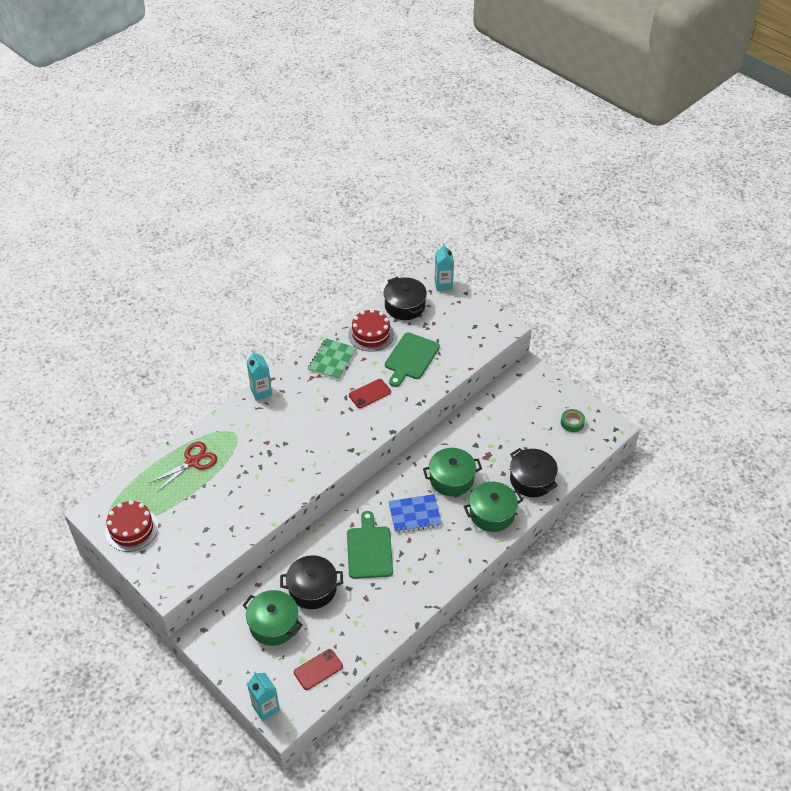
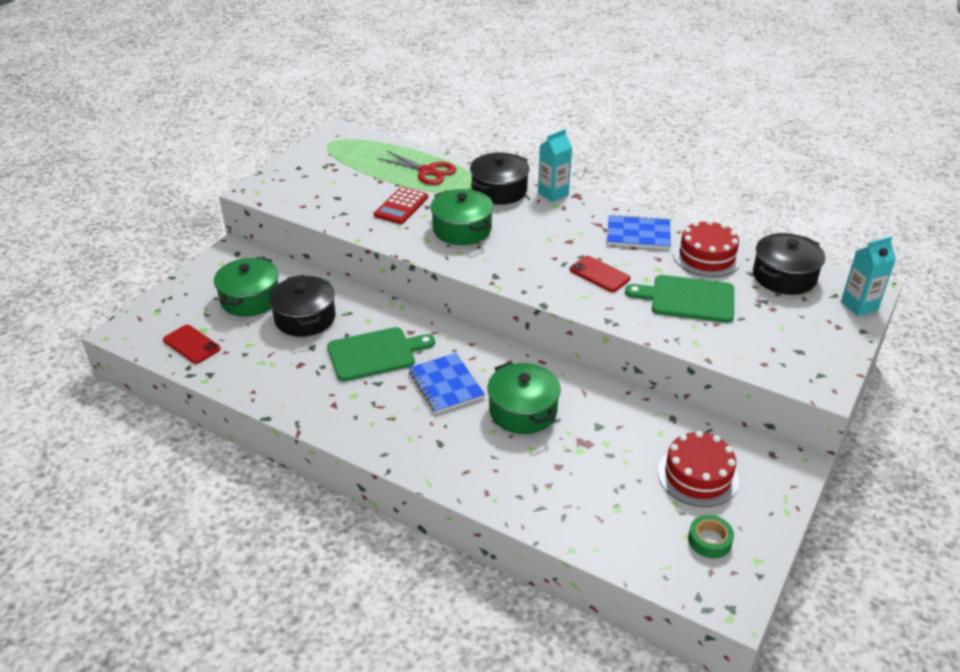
camera: 75 degrees right, 10 degrees down
red cake [105,500,158,552] -> red cake moved to [658,431,739,507]
turquoise carton [247,672,280,721] -> none
green notebook [308,338,357,380] -> blue notebook [607,214,671,249]
green pot [464,482,523,532] -> green pot moved to [430,189,494,245]
black pot [510,448,558,497] -> black pot moved to [470,153,530,205]
none -> red calculator [374,187,428,224]

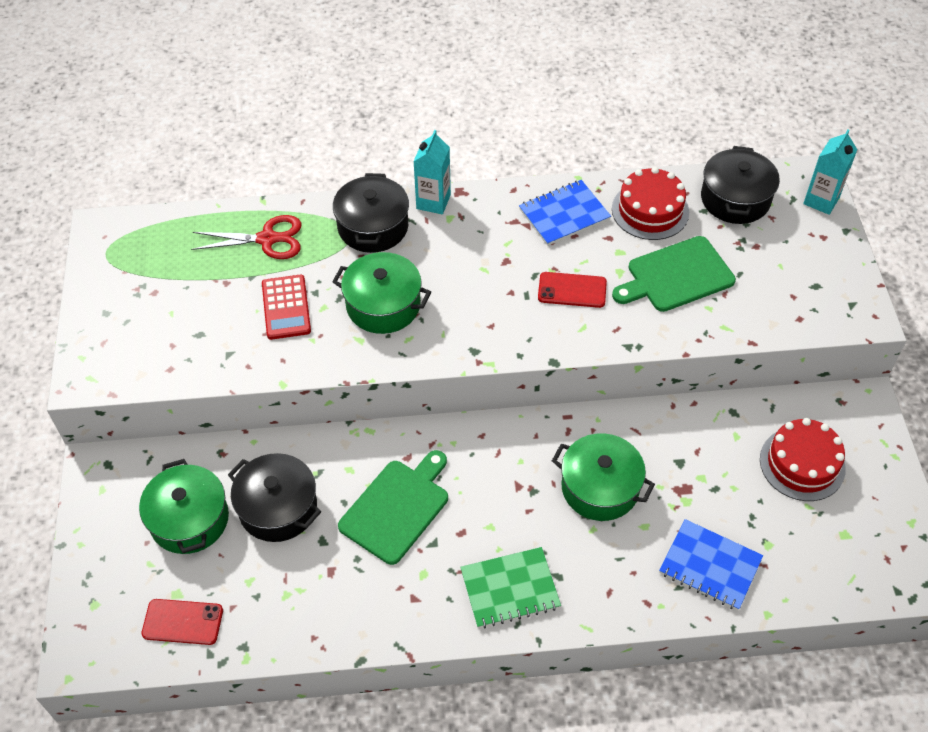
camera: 35 degrees left, 15 degrees up
blue notebook [409,353,485,414] -> blue notebook moved to [659,519,763,610]
green tape [688,515,734,558] -> none
none -> green notebook [460,547,561,628]

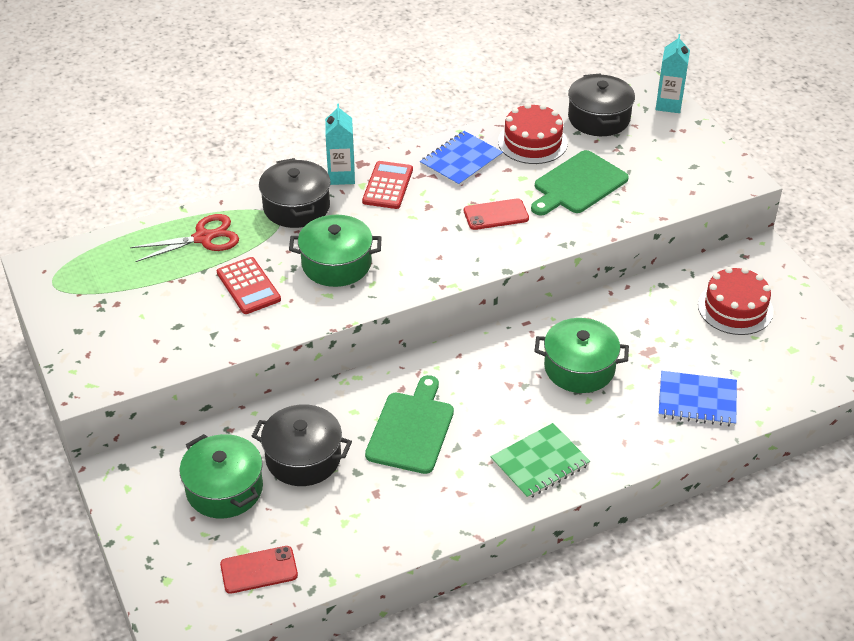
camera: 20 degrees left, 10 degrees down
none -> red calculator [362,161,413,209]

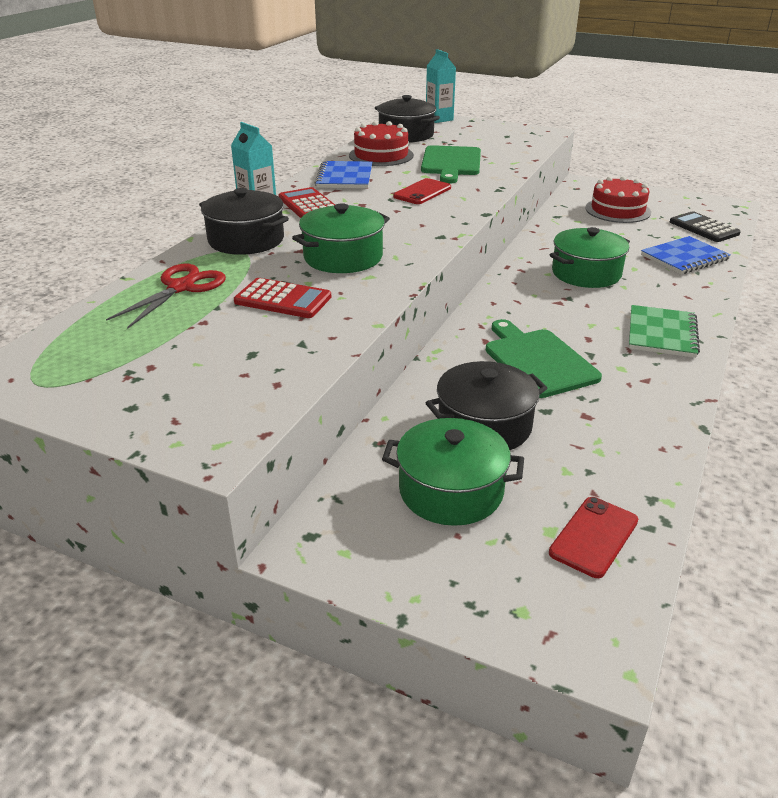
camera: 40 degrees left, 10 degrees down
none -> black calculator [670,211,741,242]

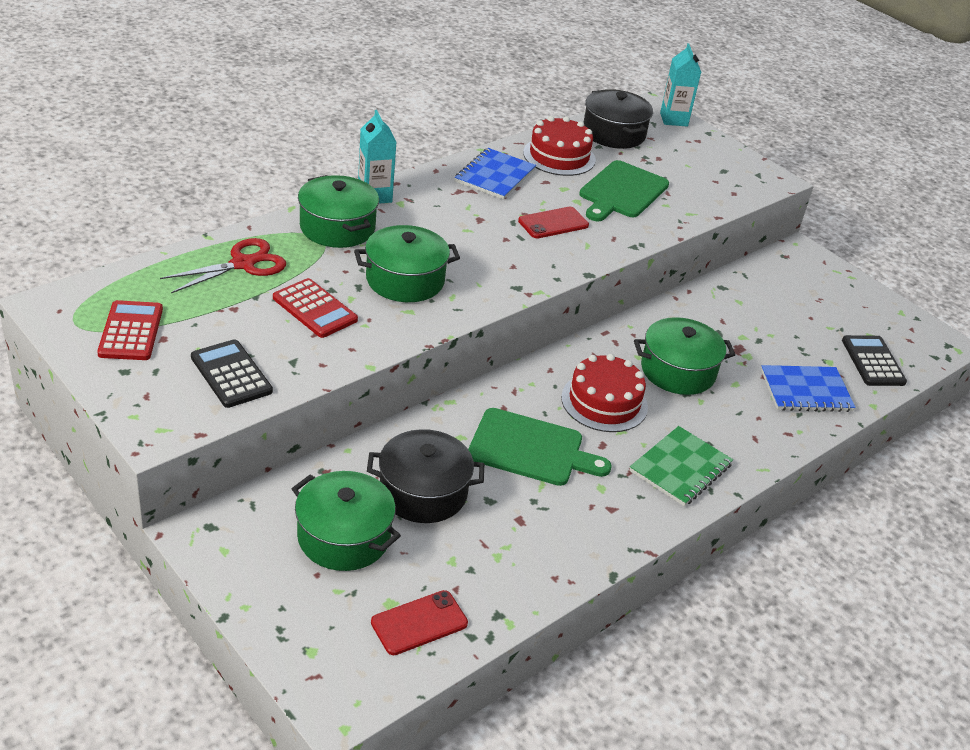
camera: 20 degrees right, 5 degrees up
black pot [199,188,289,255] -> green pot [298,175,379,248]
red calculator [278,187,335,218] -> red calculator moved to [97,300,163,360]
green cutting board [486,319,602,398] -> green cutting board turned 105 degrees clockwise [468,408,611,486]
red cake [585,176,651,223] -> red cake moved to [561,354,648,432]
none -> black calculator [191,339,273,408]

